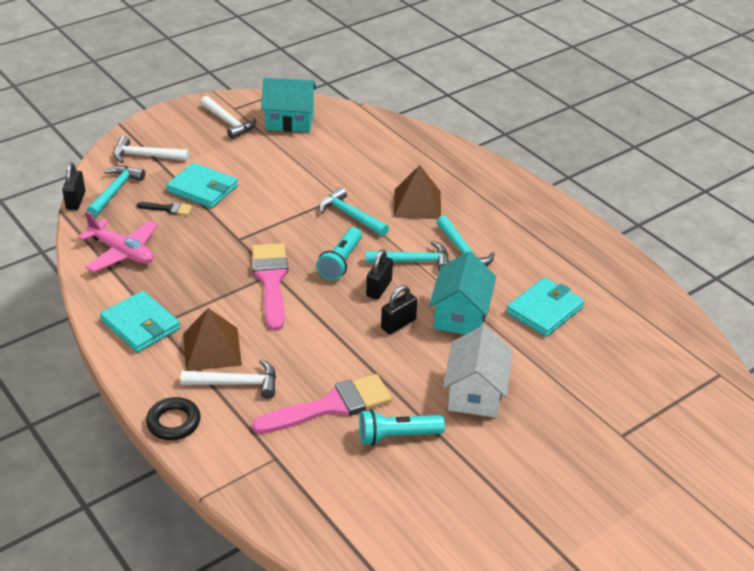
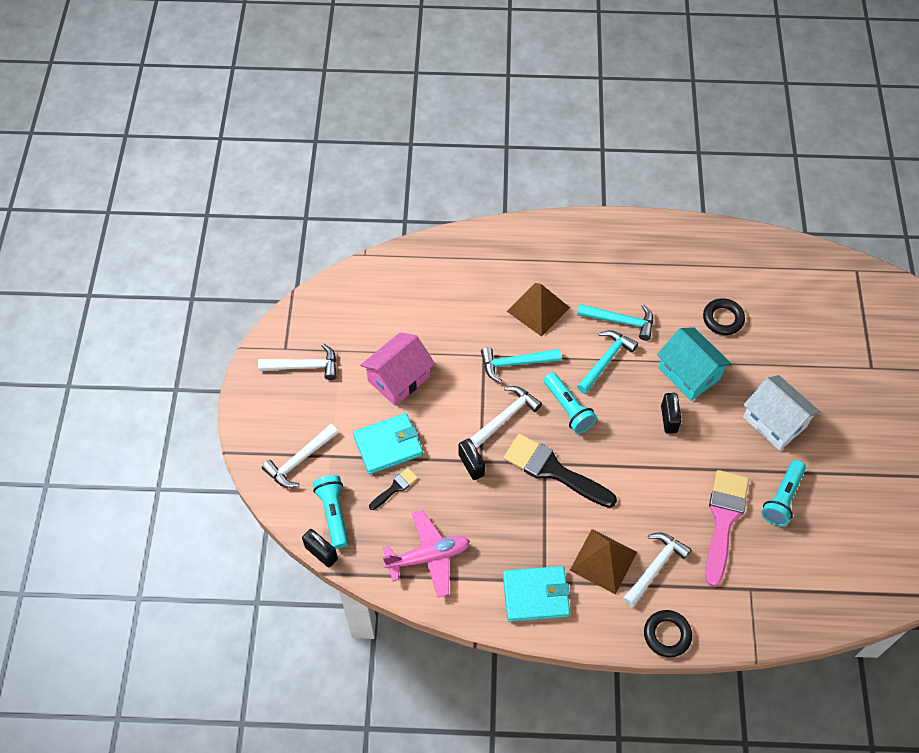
camera: 50 degrees left, 20 degrees up
turquoise hammer [87,166,145,217] -> turquoise flashlight [313,475,348,549]
pink brush [252,243,288,331] -> black brush [504,434,617,508]
turquoise house [261,77,317,132] -> none
black padlock [366,249,393,300] -> black padlock moved to [459,439,485,480]
turquoise wallet [506,277,585,337] -> black ring [703,298,745,335]
none -> pink house [360,332,435,406]
none -> white hammer [470,386,542,448]

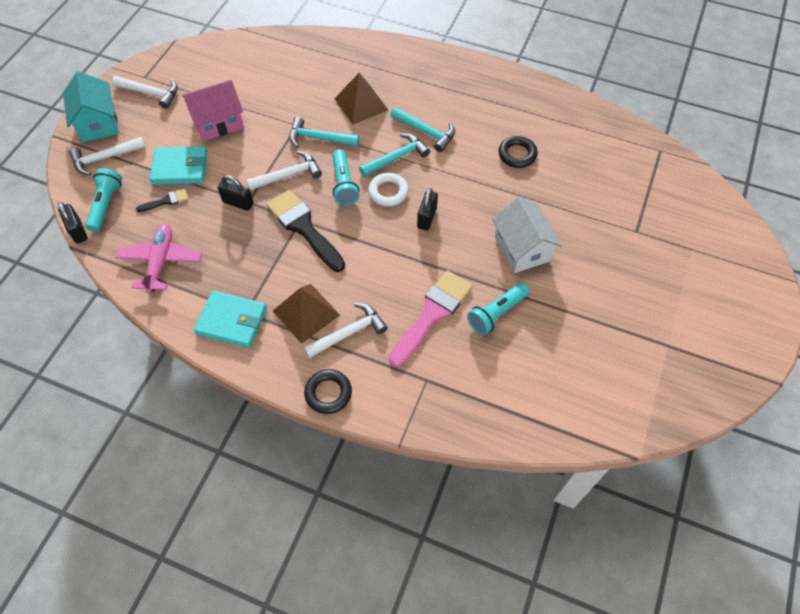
camera: 20 degrees right, 0 degrees up
pink plane [383,510,470,598] -> pink plane turned 90 degrees counterclockwise [115,223,202,293]
black padlock [459,439,485,480] -> black padlock turned 60 degrees counterclockwise [218,175,254,211]
turquoise house [657,327,732,401] -> turquoise house moved to [63,71,119,142]
none -> white ring [368,173,409,207]

